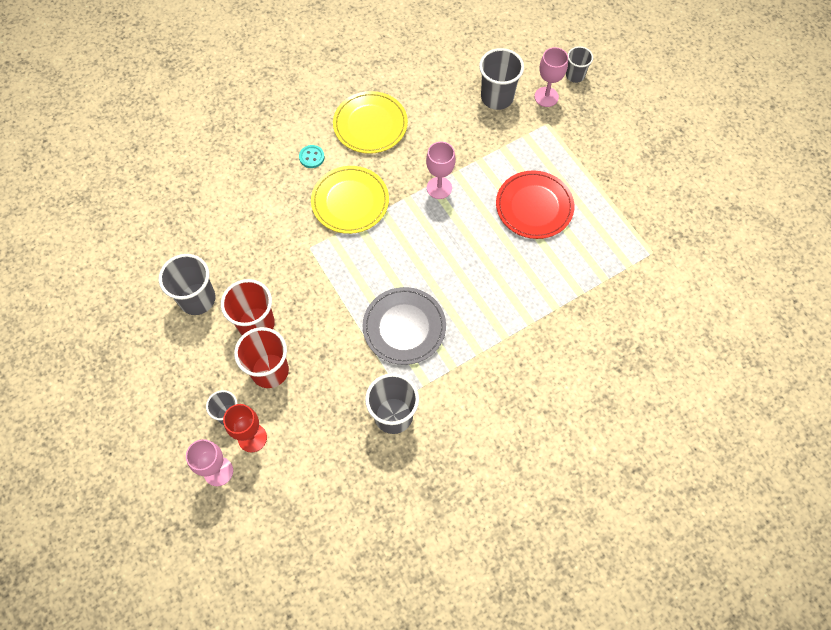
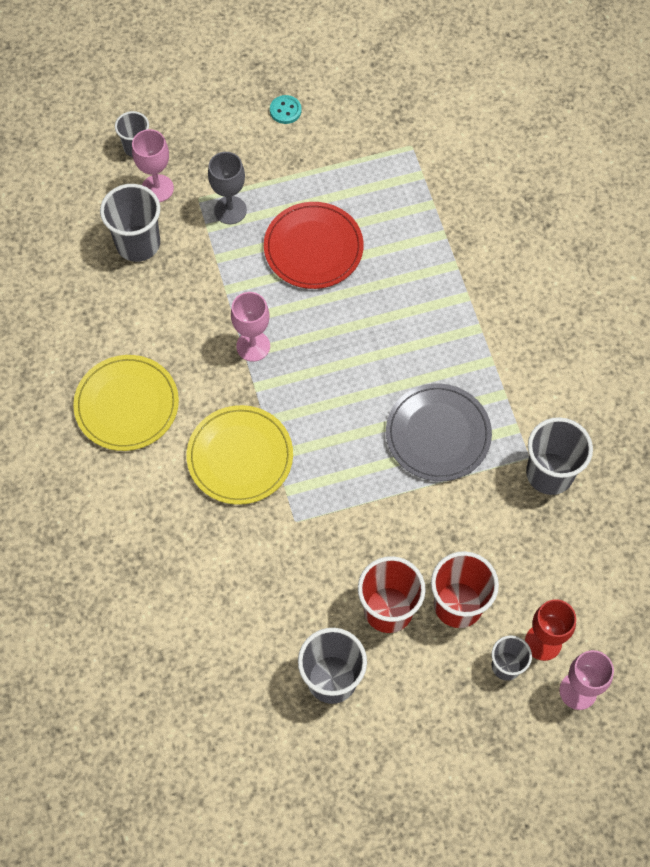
camera: 75 degrees left, 0 degrees up
turquoise button [299,145,325,168] -> turquoise button moved to [270,95,302,124]
none -> grey goblet [208,152,247,224]

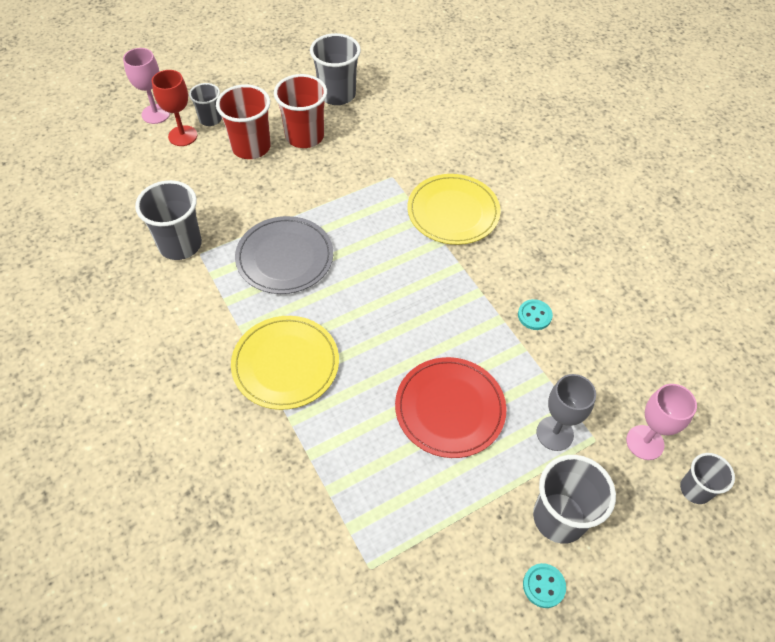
camera: 165 degrees right, 10 degrees down
yellow plate [73,355,179,451] -> yellow plate moved to [231,316,339,410]
grey cup [100,184,160,262] -> grey cup moved to [533,455,616,544]
pink goblet [231,292,270,362] -> none
none -> turquoise button [518,299,553,330]

